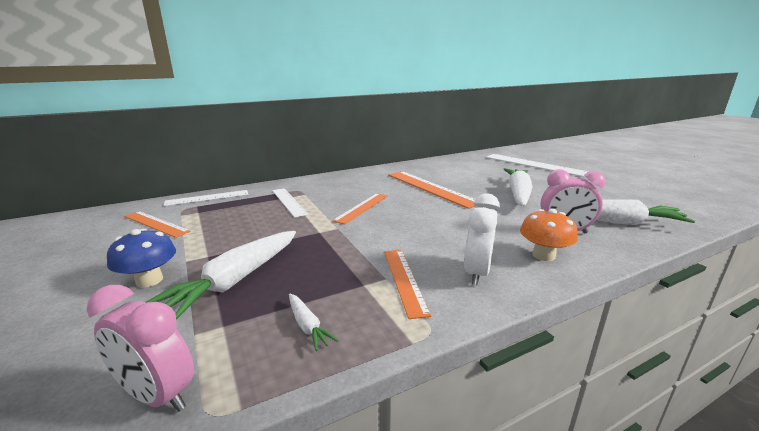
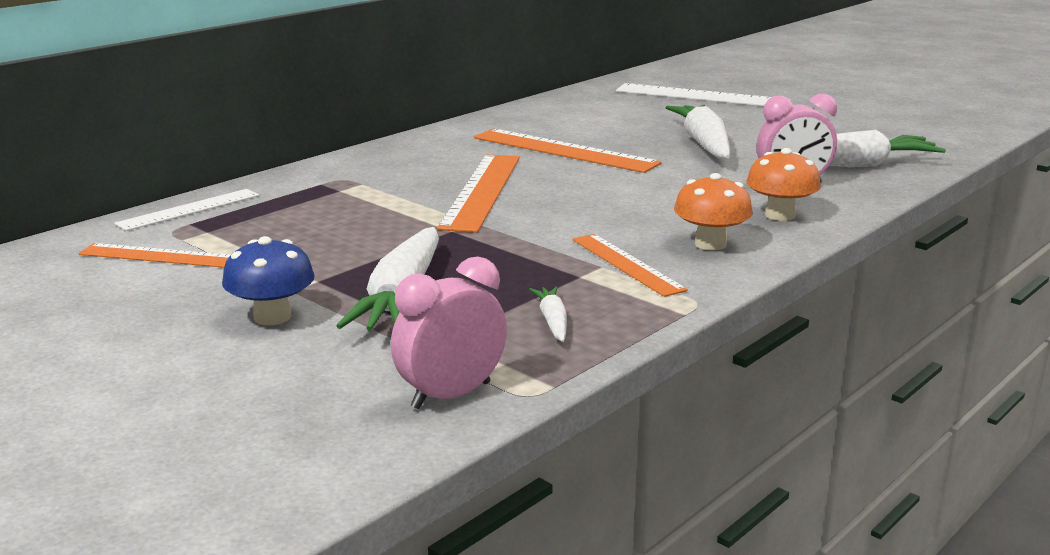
camera: 20 degrees left, 0 degrees up
pink clock [87,285,194,412] -> pink clock turned 135 degrees clockwise [391,256,507,409]
white ruler [272,188,308,218] -> none
white carrot [289,294,339,351] -> white carrot turned 135 degrees counterclockwise [529,287,567,342]
orange ruler [332,193,388,224] -> orange ruler [437,154,520,233], size x1.61
white clock [464,193,500,285] -> orange mushroom [674,173,753,250]

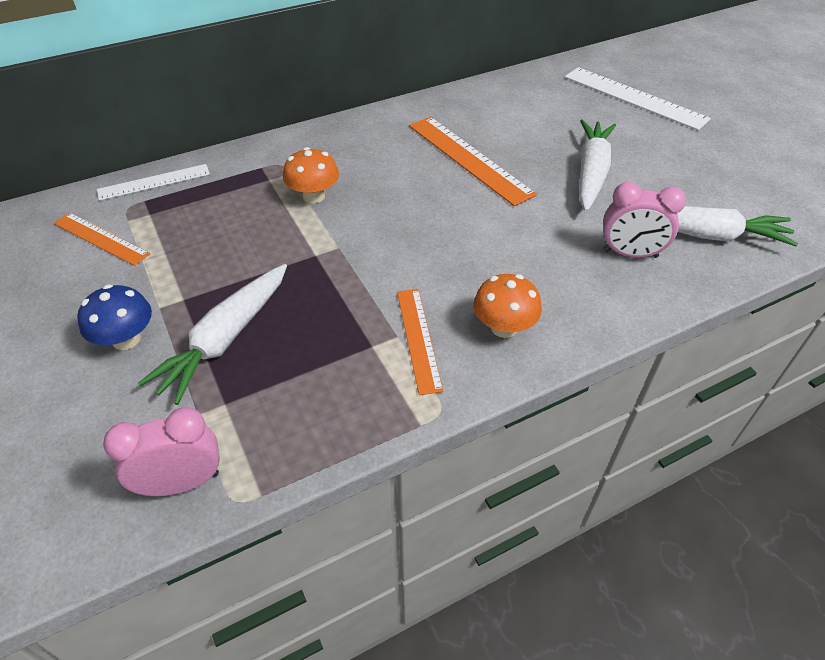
camera: 20 degrees right, 25 degrees up
orange ruler [437,154,520,233] -> none
white carrot [529,287,567,342] -> none
orange mushroom [746,148,821,221] -> orange mushroom moved to [283,147,339,204]

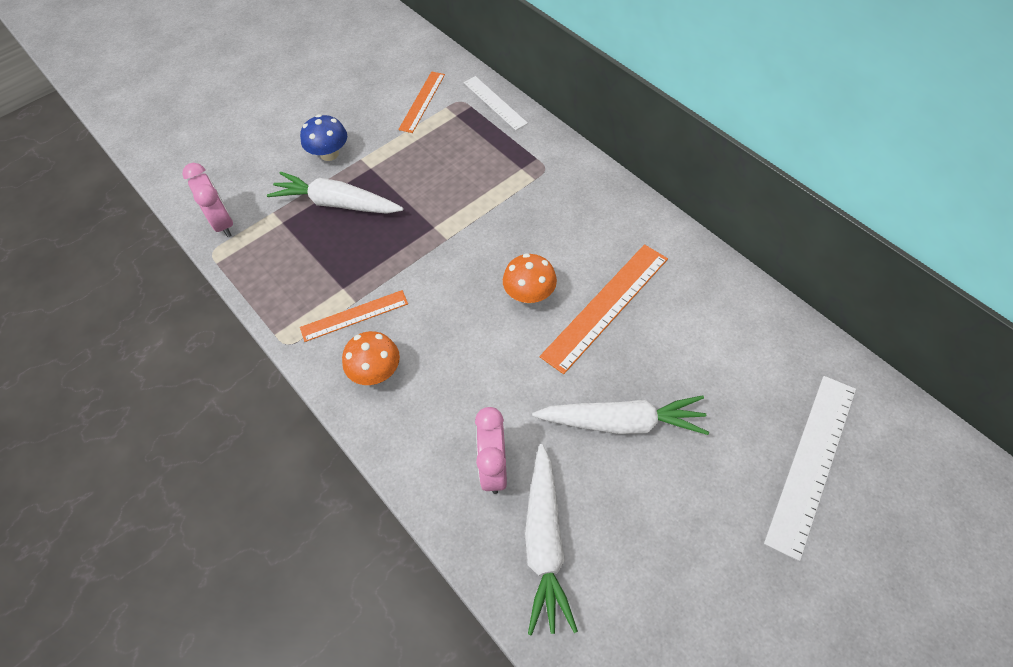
camera: 80 degrees right, 10 degrees up
orange mushroom [283,147,339,204] -> orange mushroom moved to [503,253,557,304]

